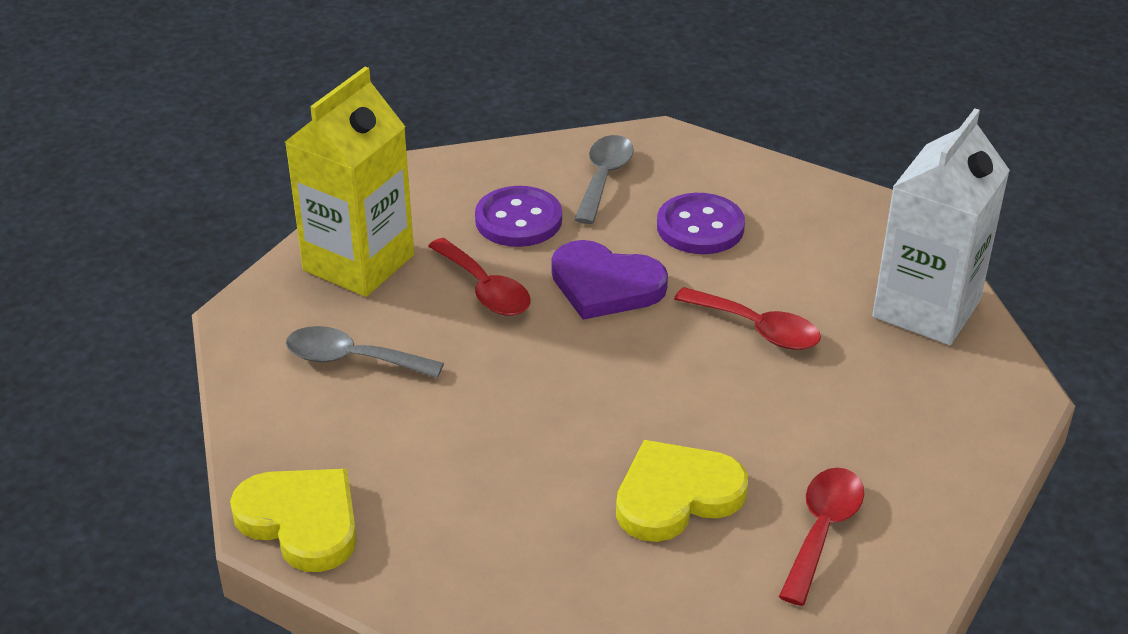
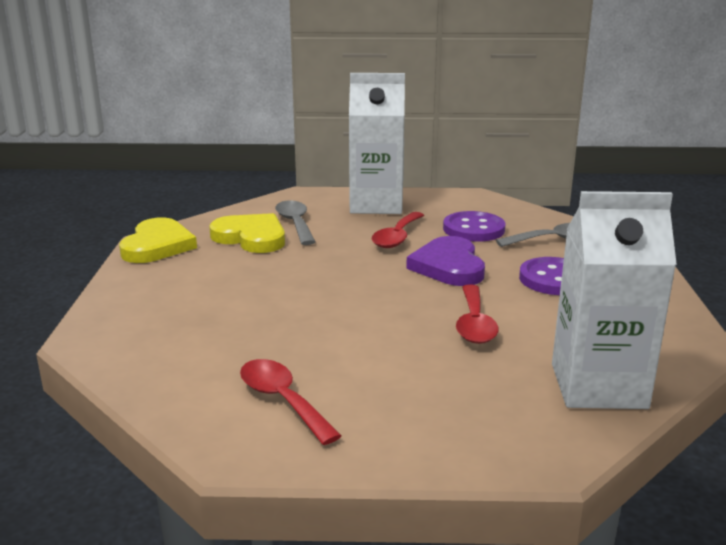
camera: 60 degrees right, 15 degrees down
yellow carton [285,67,414,297] -> white carton [349,73,405,214]
yellow heart [616,440,748,542] -> yellow heart moved to [209,213,285,253]
red spoon [779,468,864,606] -> red spoon turned 120 degrees counterclockwise [240,359,341,445]

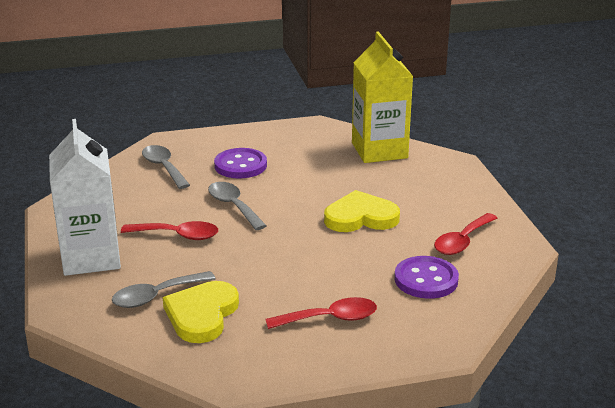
camera: 105 degrees left, 5 degrees up
yellow heart [119,217,197,263] -> yellow heart moved to [324,190,400,232]
purple heart [406,236,485,286] -> grey spoon [208,182,267,230]
purple button [443,211,506,242] -> purple button moved to [394,256,459,299]
red spoon [456,285,499,344] -> red spoon moved to [266,297,377,329]
white carton [552,191,677,409] -> yellow carton [352,31,413,163]

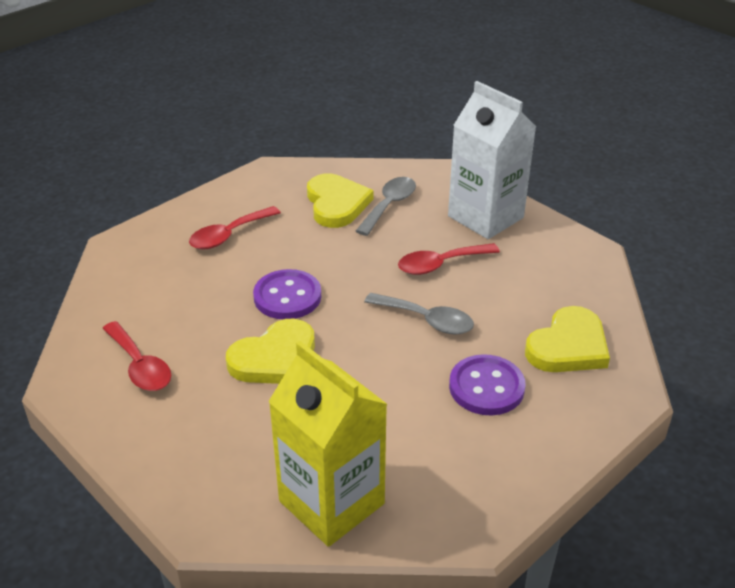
camera: 150 degrees right, 10 degrees up
grey spoon [142,145,190,189] -> yellow heart [525,306,610,372]
purple button [394,256,459,299] -> purple button moved to [253,269,321,319]
red spoon [434,213,497,255] -> red spoon turned 135 degrees clockwise [102,321,171,391]

